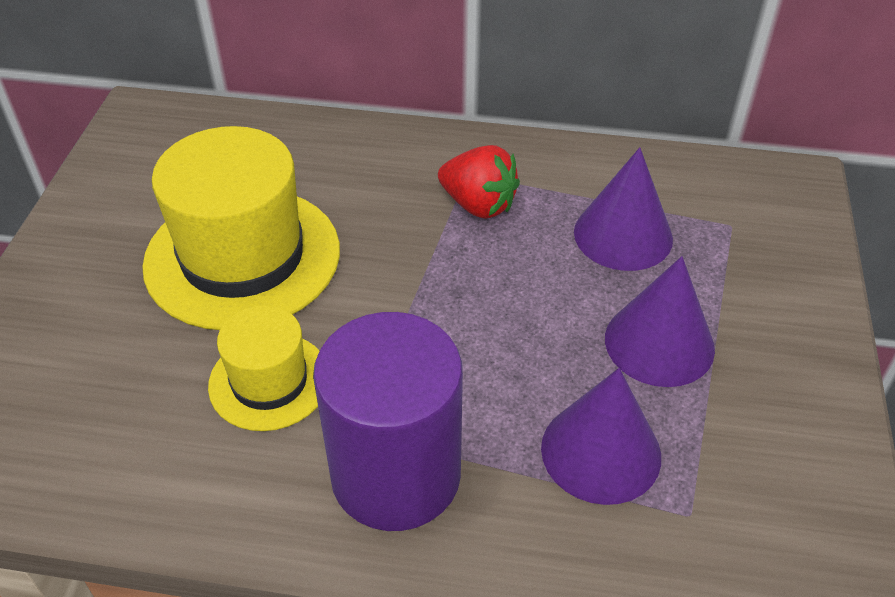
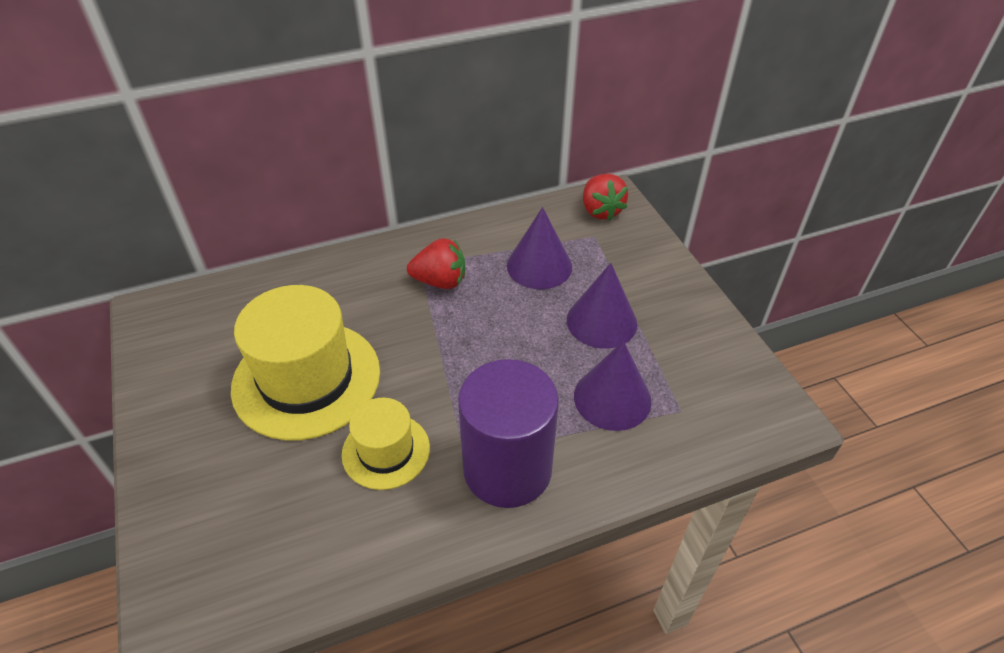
camera: 30 degrees left, 0 degrees up
none -> red strawberry [583,174,628,221]

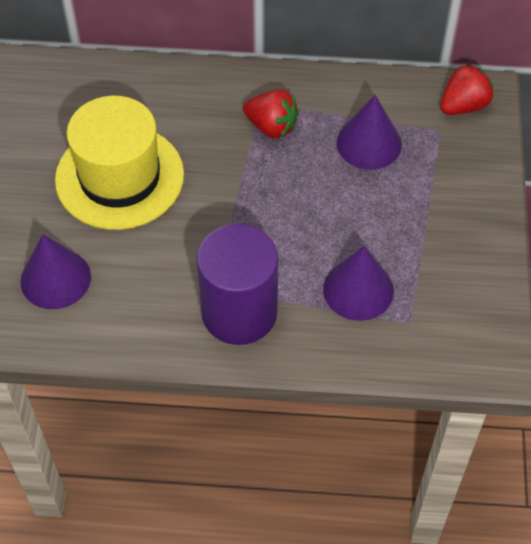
camera: 25 degrees right, 10 degrees up
yellow hat [342,398,430,490] -> none
purple cone [567,263,637,349] -> purple cone moved to [20,234,91,309]
red strawberry [583,174,628,221] -> red strawberry turned 135 degrees counterclockwise [440,63,494,115]

